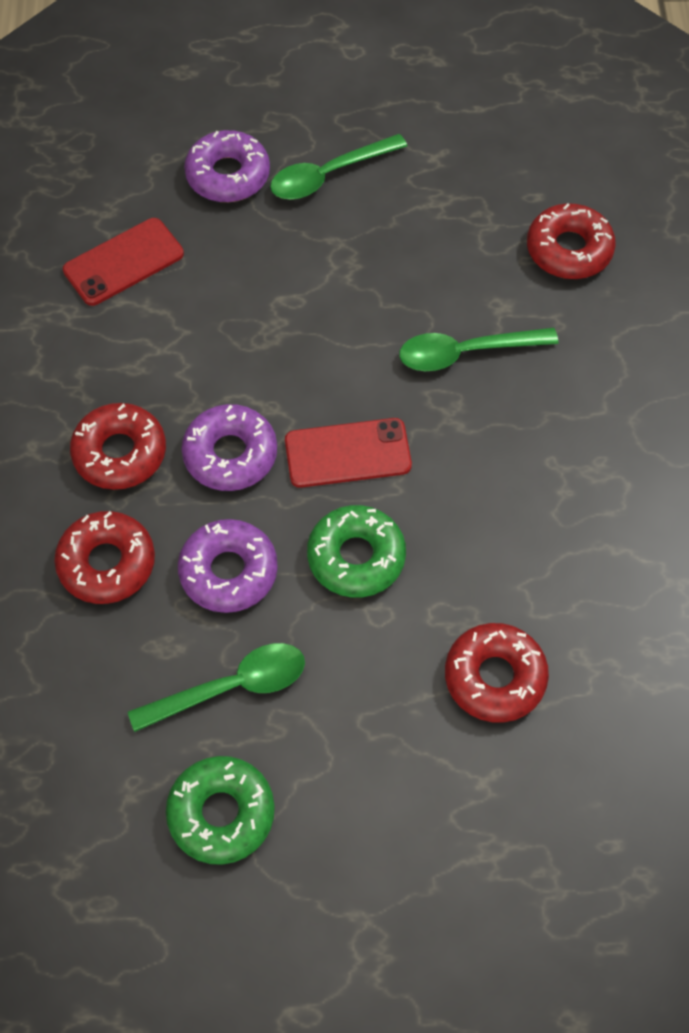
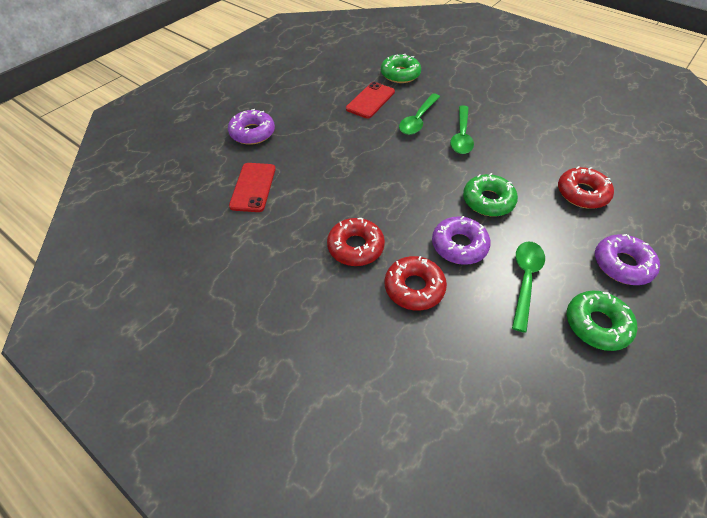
camera: 50 degrees left, 10 degrees down
purple donut [181,404,277,491] -> purple donut moved to [595,234,660,285]
green spoon [270,134,407,200] -> green spoon moved to [450,105,474,154]
red phone [285,418,412,488] -> red phone moved to [346,82,395,119]
red donut [527,203,616,279] -> green donut [381,54,421,83]

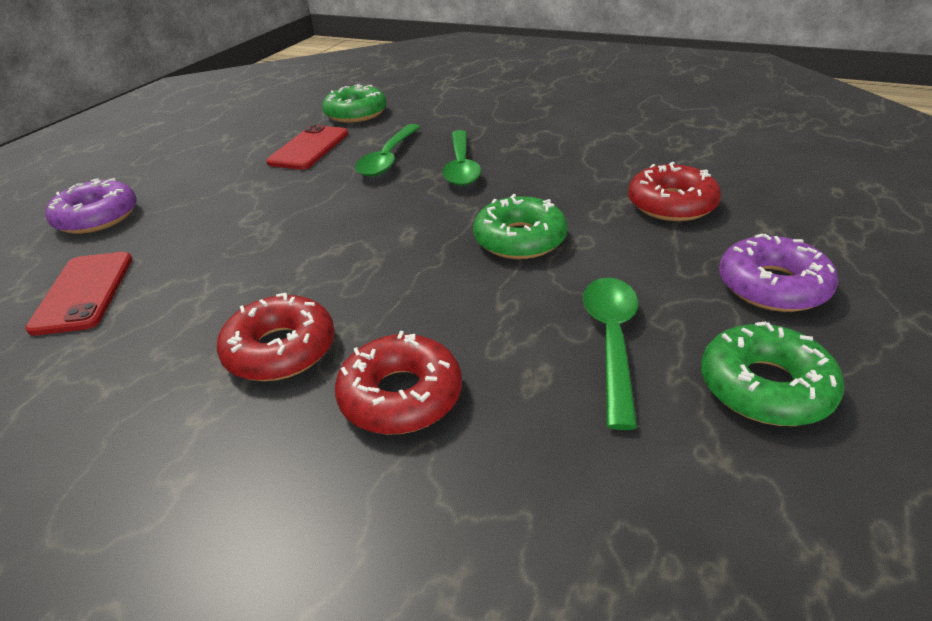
camera: 10 degrees left, 15 degrees down
purple donut [432,216,491,265] -> none

